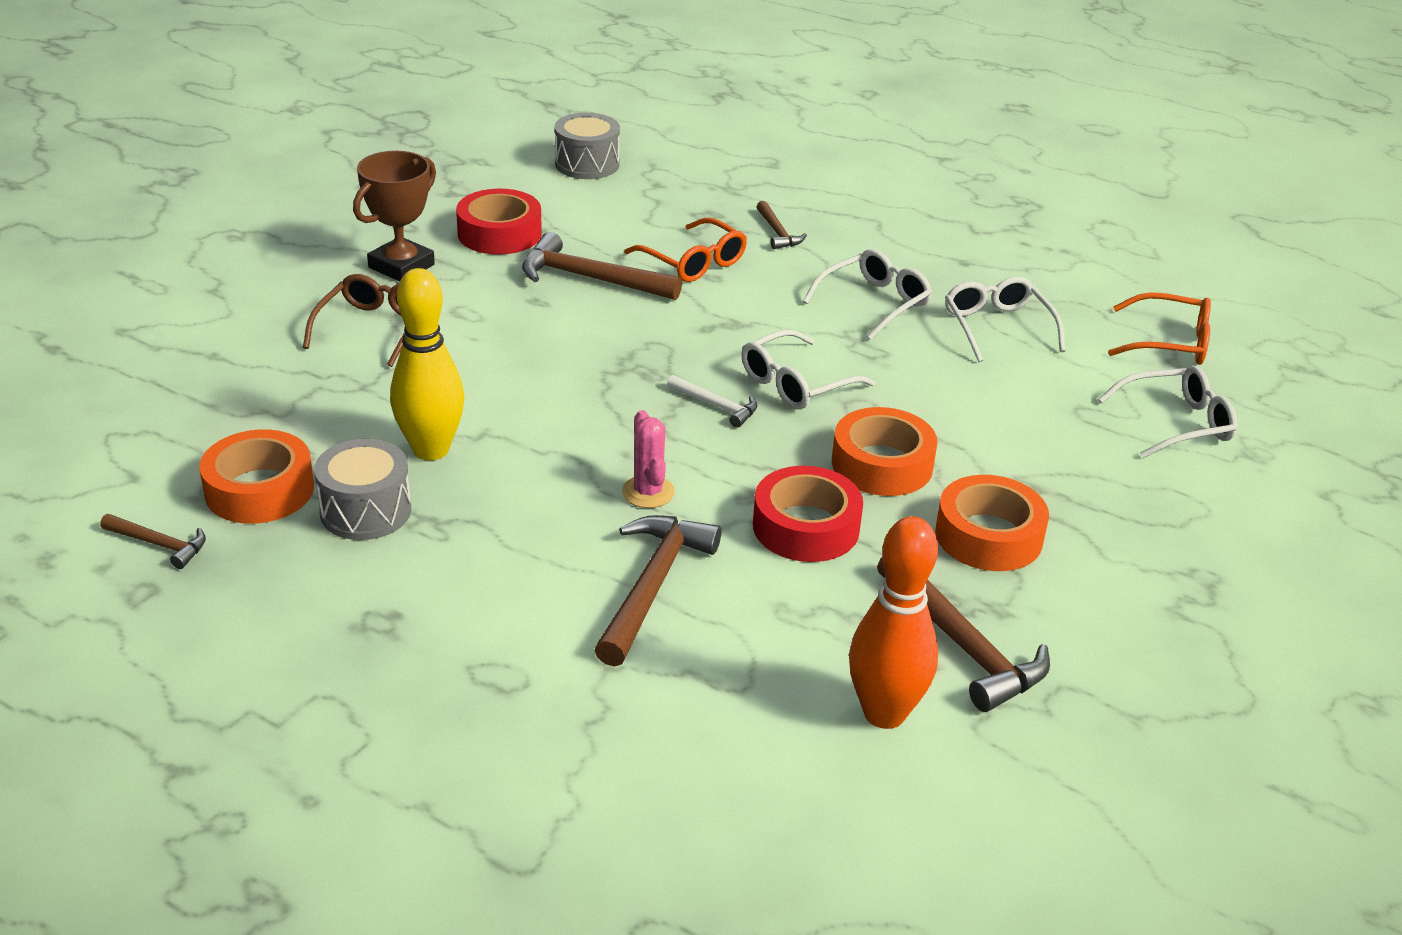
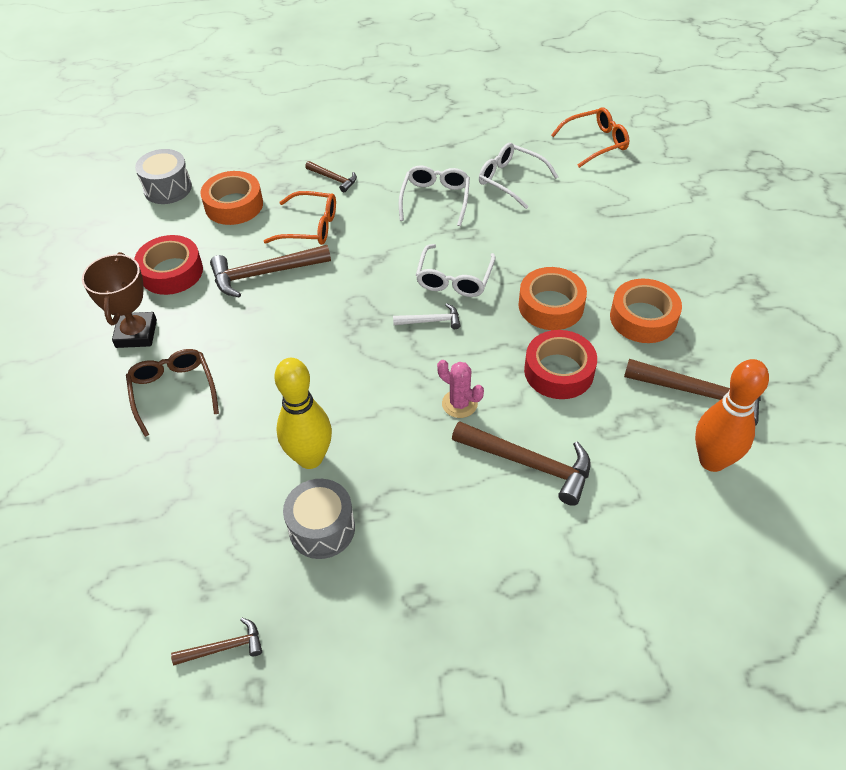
camera: 35 degrees left, 15 degrees up
orange tape [200,429,314,524] -> orange tape moved to [200,171,263,225]
brown hammer [594,515,721,667] -> brown hammer turned 135 degrees clockwise [452,421,591,506]
white glasses [1098,366,1237,458] -> none

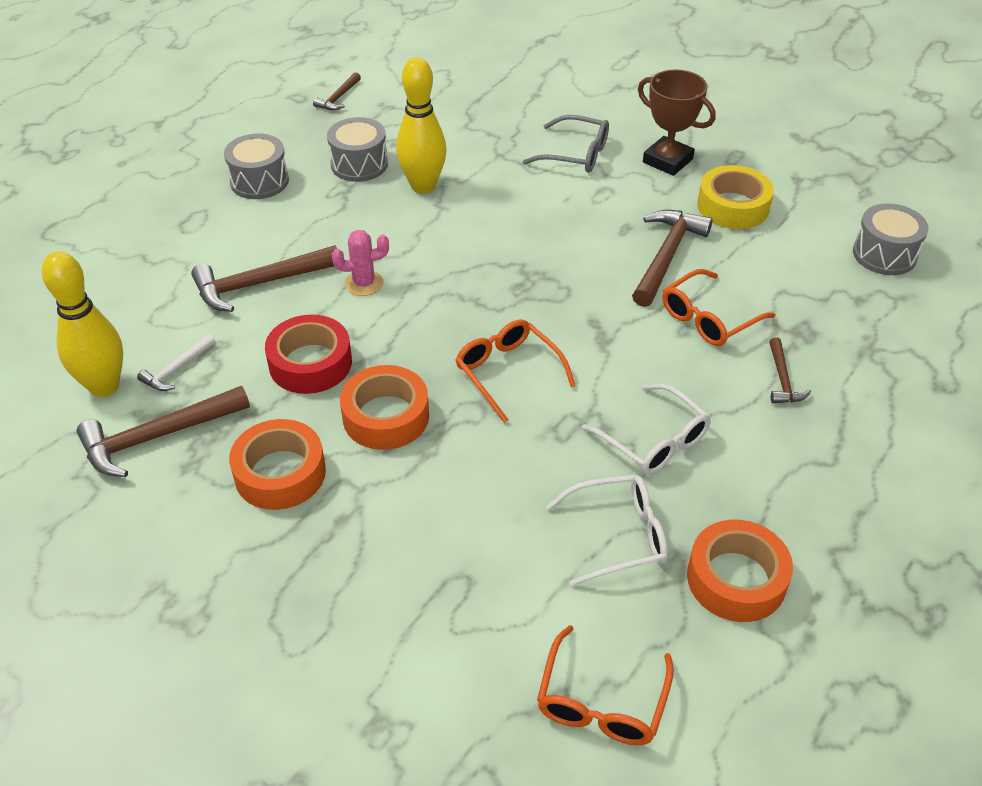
camera: 130 degrees right, 5 degrees down
brown glasses [126,349,219,437] -> grey glasses [523,115,609,173]
red tape [134,235,203,295] -> yellow tape [697,165,774,229]
orange tape [200,171,263,225] -> orange tape moved to [687,520,793,622]
brown hammer [305,161,357,192] -> brown hammer turned 75 degrees counterclockwise [769,338,811,403]
white hammer [393,303,461,329] -> white hammer moved to [137,334,215,391]
white glasses [416,244,496,297] -> orange glasses [456,319,576,423]
orange bowling pin [695,359,769,472] -> yellow bowling pin [42,251,123,397]
none -> grey drum [224,134,289,199]

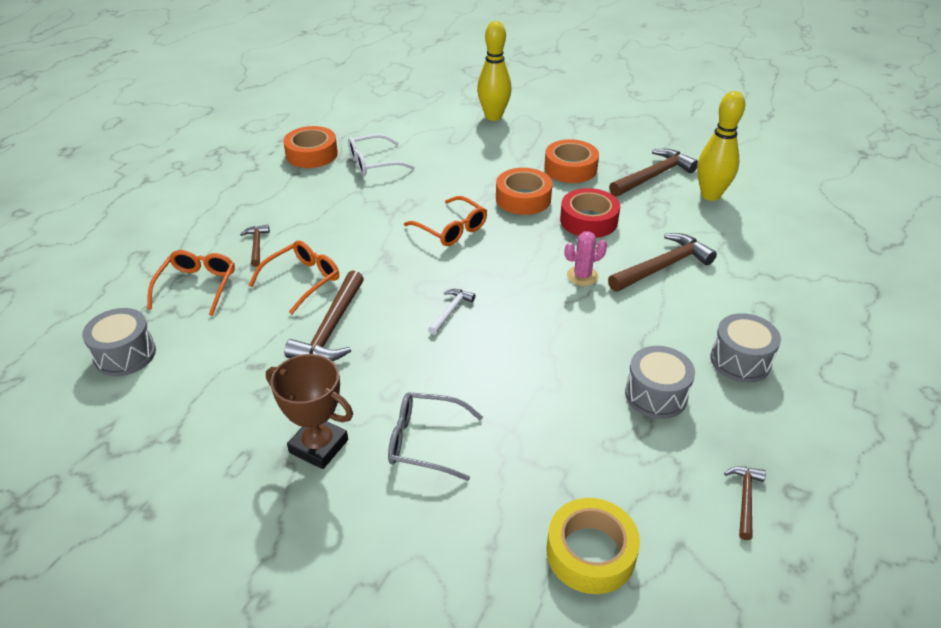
camera: 170 degrees right, 5 degrees down
white hammer [137,334,215,391] -> white hammer moved to [428,289,476,335]
yellow bowling pin [396,57,447,193] -> yellow bowling pin moved to [477,21,512,121]
orange glasses [537,625,674,745] -> orange glasses moved to [147,250,235,316]
white glasses [582,383,711,475] -> none
yellow tape [697,165,774,229] -> yellow tape moved to [547,498,640,594]

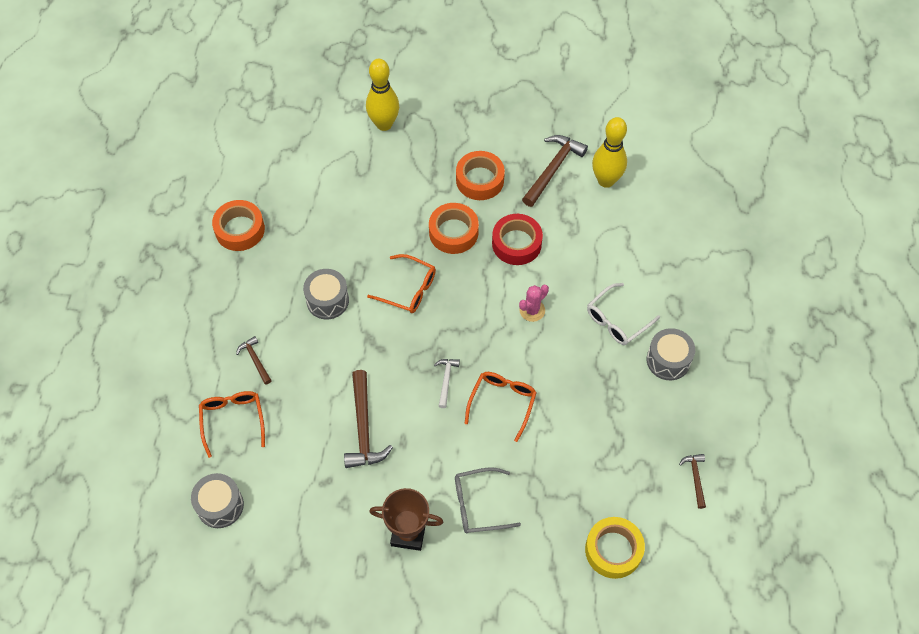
camera: 20 degrees left, 20 degrees up
orange glasses [249,241,339,314] -> orange glasses moved to [464,372,537,442]
white glasses [348,134,415,176] -> white glasses moved to [587,283,660,345]
brown hammer [608,233,717,292] -> none
grey drum [625,346,695,419] -> grey drum moved to [303,269,349,319]

